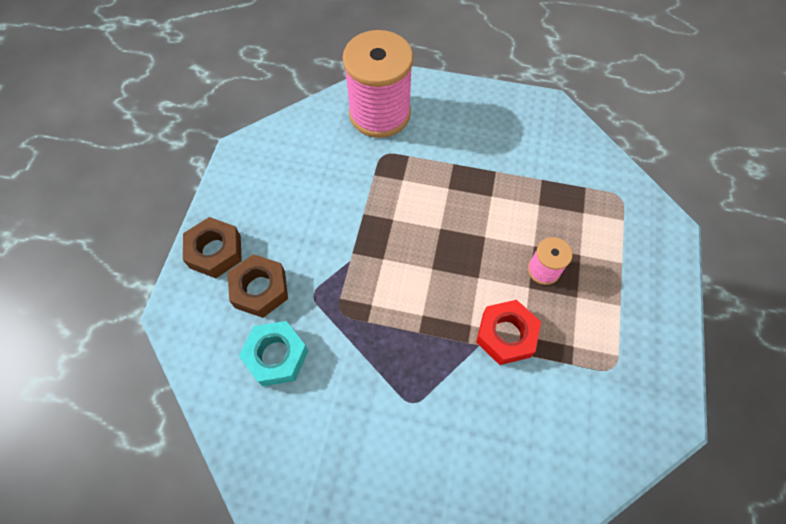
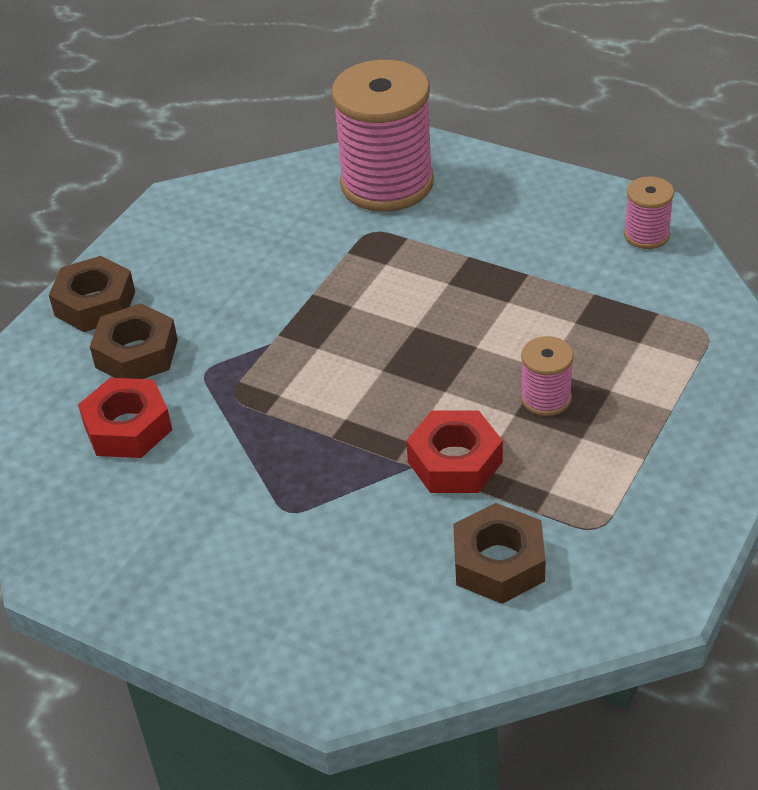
camera: 20 degrees right, 20 degrees down
turquoise nut [239,321,308,387] -> red nut [78,378,172,458]
none -> brown nut [453,503,546,604]
none -> pink spool [624,176,674,249]

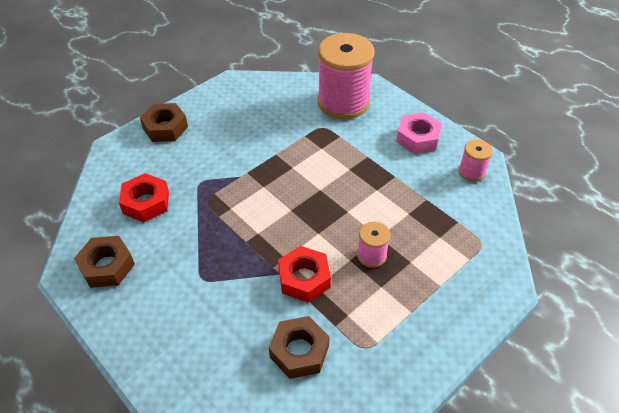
camera: 15 degrees right, 5 degrees up
brown nut [90,303,178,379] -> brown nut moved to [74,236,135,288]
none -> pink nut [396,112,442,154]

